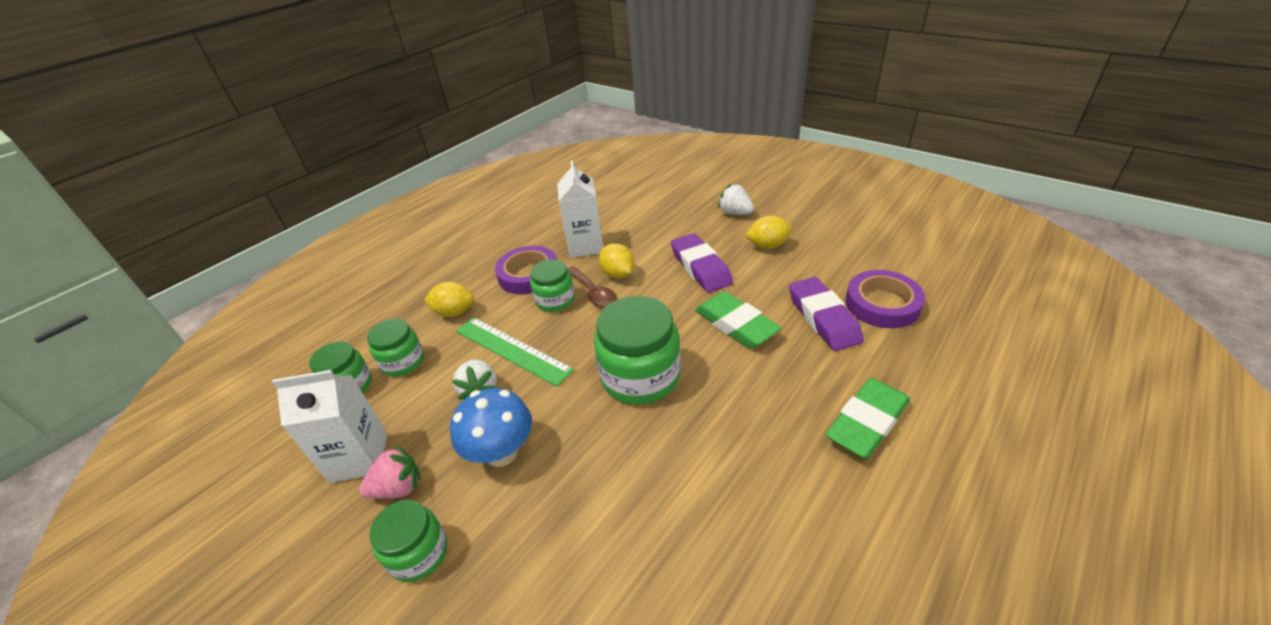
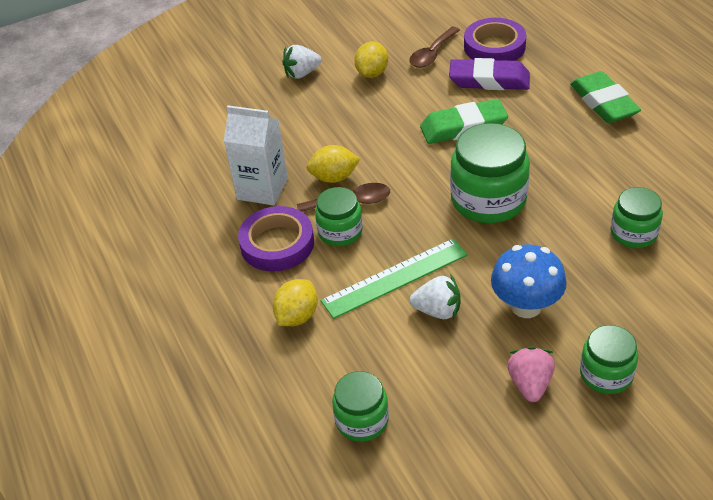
camera: 65 degrees left, 5 degrees up
white carton [272,370,388,483] -> none
green jar [367,319,424,377] -> green jar moved to [611,187,663,248]
purple eraser [671,233,733,293] -> none
none -> brown spoon [409,27,460,68]

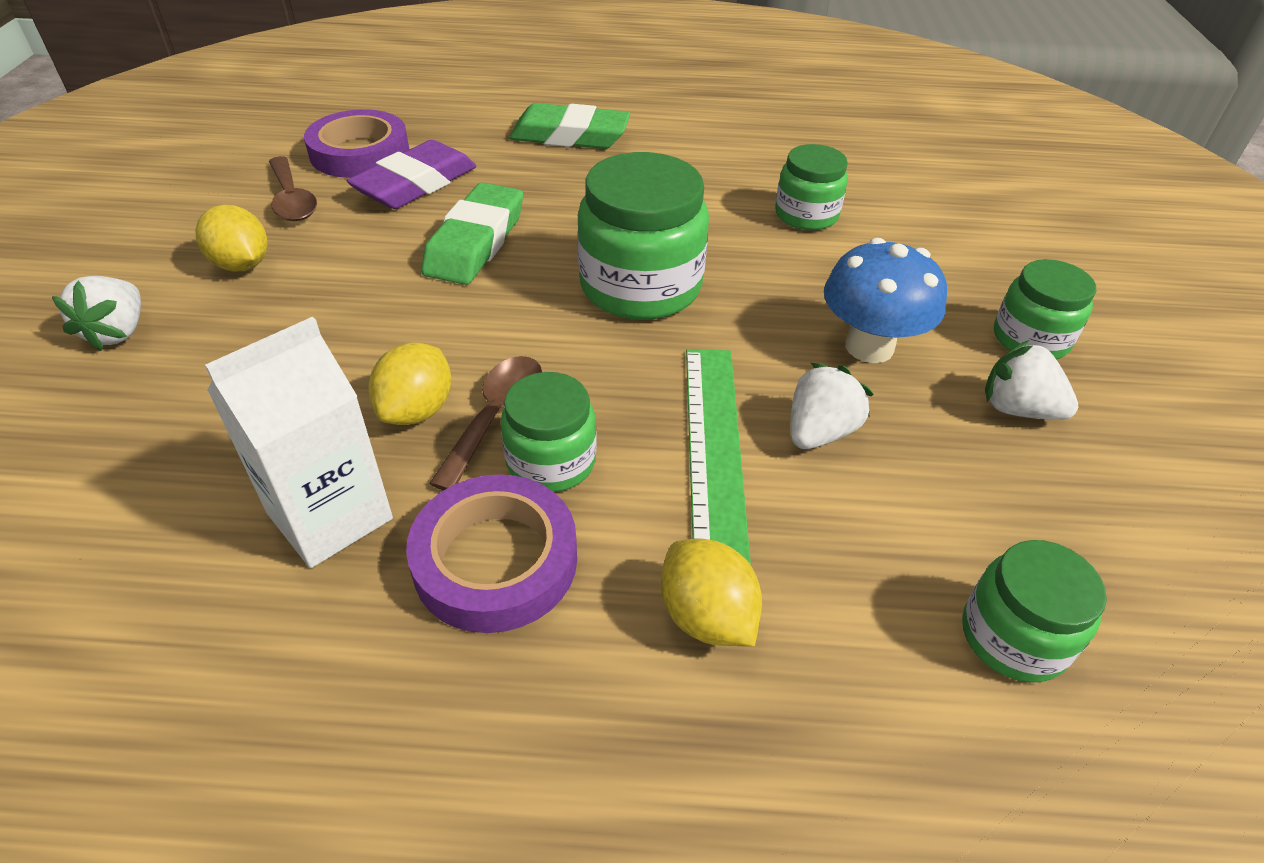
camera: 65 degrees left, 0 degrees up
pink strawberry [507,346,555,402] -> white strawberry [985,340,1079,420]

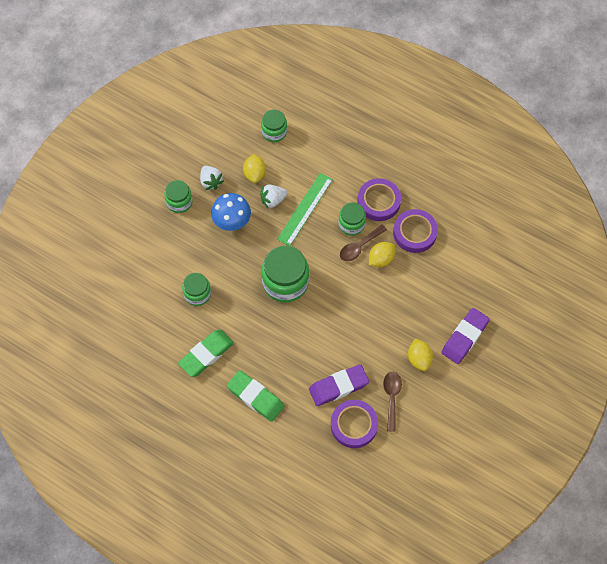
camera: 150 degrees left, 20 degrees up
white strawberry [52,276,141,351] -> purple eraser [441,308,490,364]
white carton [205,317,393,568] -> purple tape [393,209,438,253]
green eraser [421,182,523,285] -> green eraser moved to [178,330,234,377]
yellow lemon [661,539,762,646] -> yellow lemon moved to [243,154,266,183]

